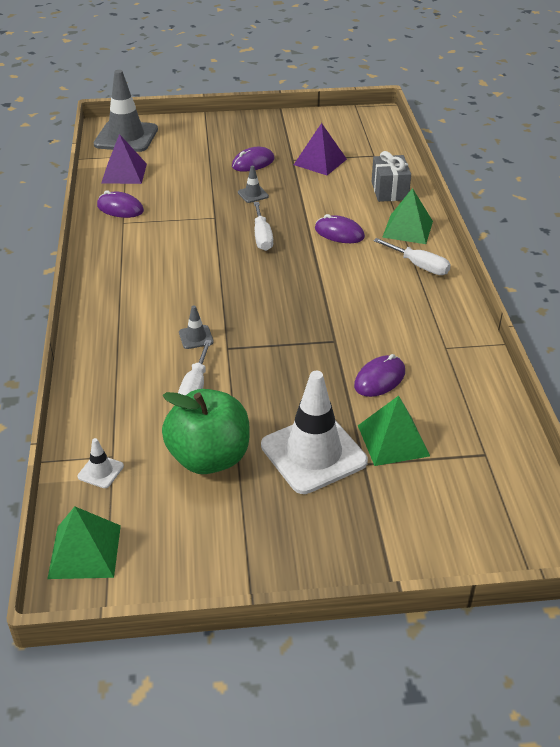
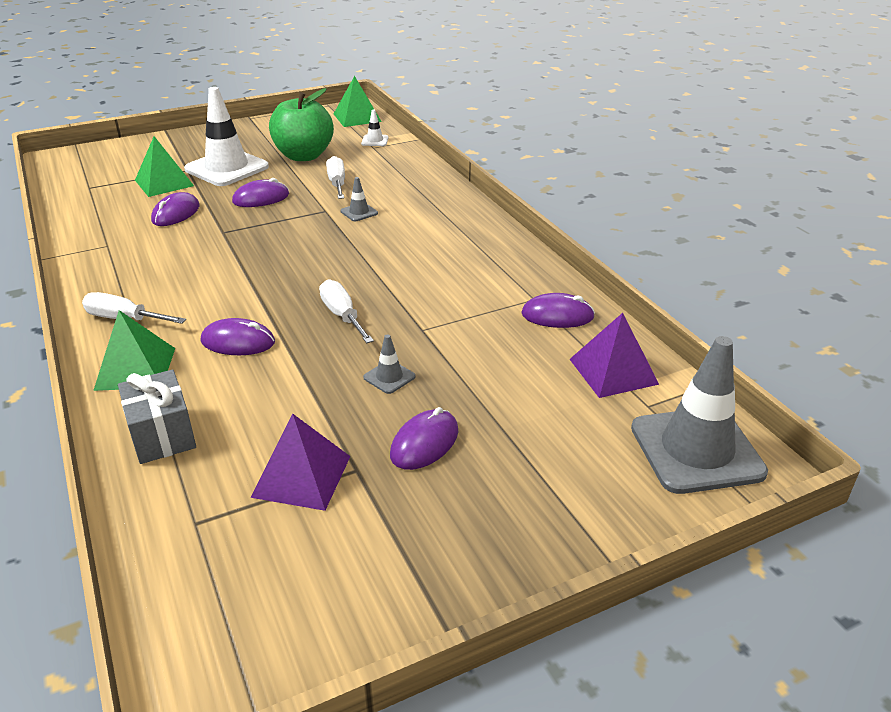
camera: 160 degrees right, 5 degrees down
none -> purple mouse [232,178,289,207]

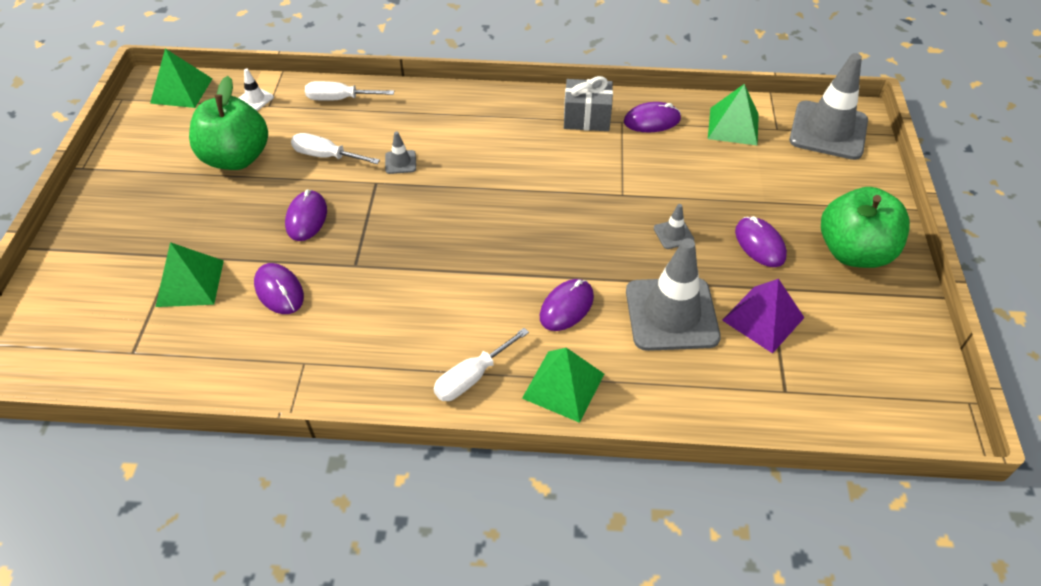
camera: 60 degrees left, 15 degrees up
grey gift [118,370,196,464] -> grey gift moved to [564,76,613,131]
white traffic cone [184,87,269,186] -> none
white screwdriver [319,279,374,343] -> white screwdriver moved to [305,81,394,101]
purple mouse [521,293,595,328] -> purple mouse turned 45 degrees clockwise [624,102,681,132]
purple pyramid [570,313,659,398] -> green pyramid [708,84,759,146]
none -> grey traffic cone [626,238,721,351]
none -> green apple [821,187,910,268]

